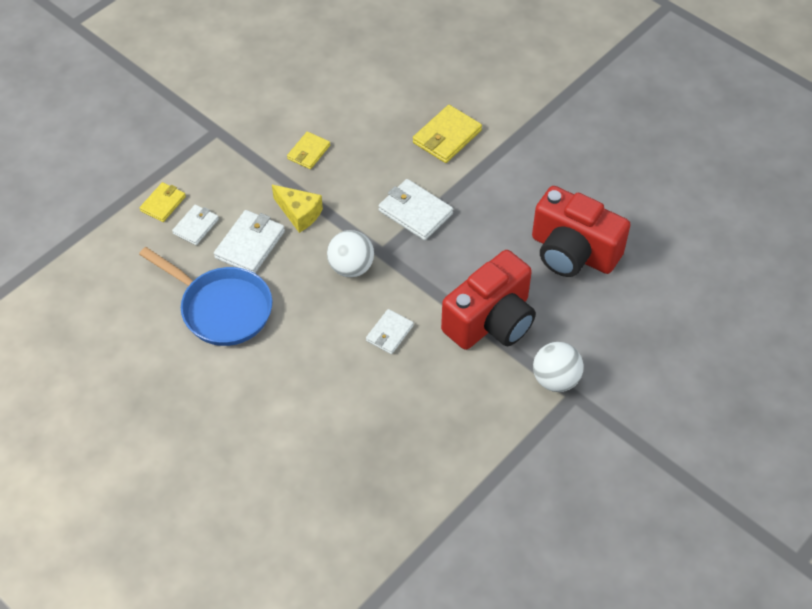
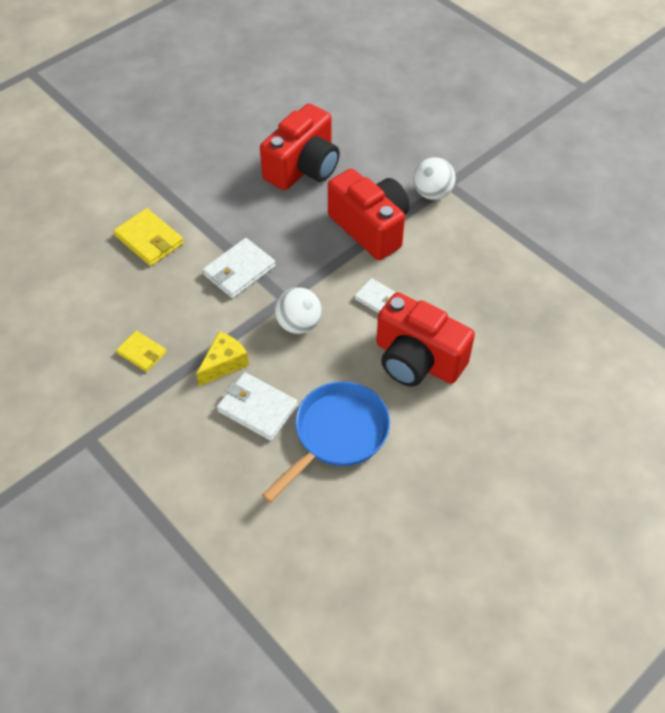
camera: 85 degrees left, 0 degrees up
yellow wallet [140,182,186,222] -> none
white wallet [172,205,219,245] -> none
none -> red camera [376,292,475,387]

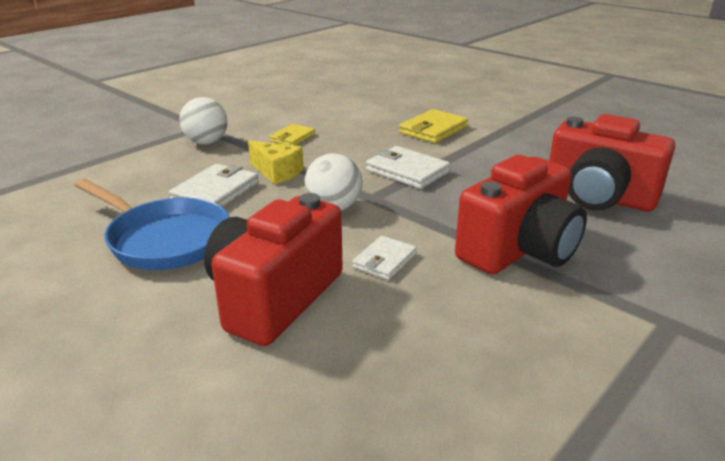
camera: 85 degrees right, 25 degrees down
white ball [413,157,456,200] -> white ball moved to [179,97,228,145]

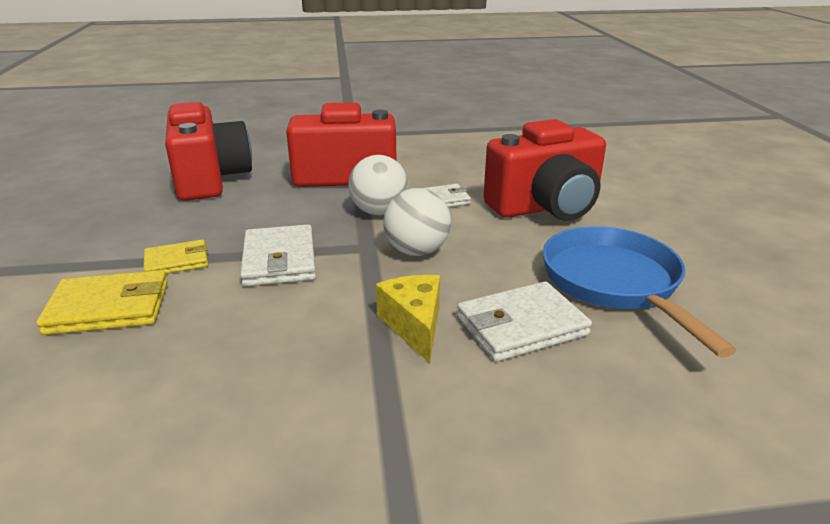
camera: 140 degrees left, 0 degrees up
white ball [179,97,228,145] -> white ball moved to [348,155,408,215]
yellow wallet [270,124,315,146] -> yellow wallet moved to [143,240,208,274]

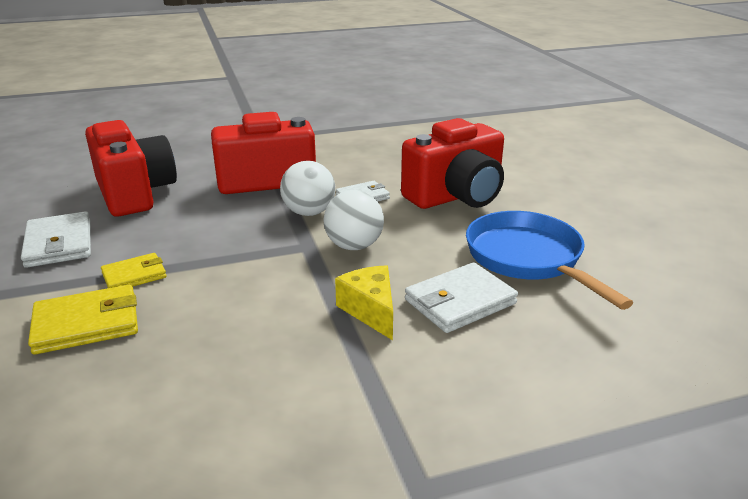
camera: 10 degrees left, 0 degrees up
white wallet [240,224,316,286] -> white wallet moved to [21,211,91,268]

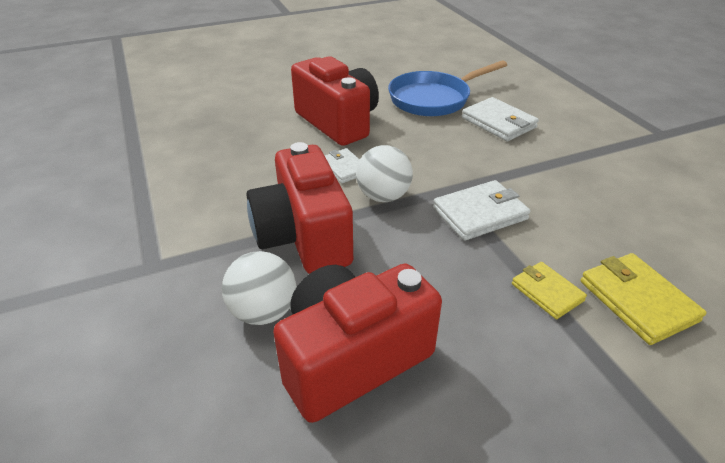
camera: 95 degrees left, 10 degrees up
white wallet [21,211,91,268] -> white wallet moved to [433,180,530,241]
white ball [323,190,384,250] -> white ball moved to [222,251,296,325]
yellow cheese [335,265,393,340] -> none

